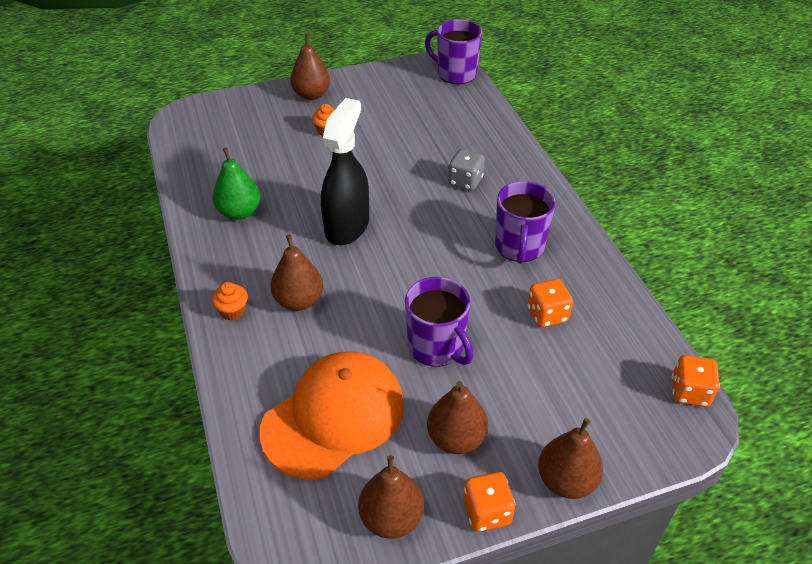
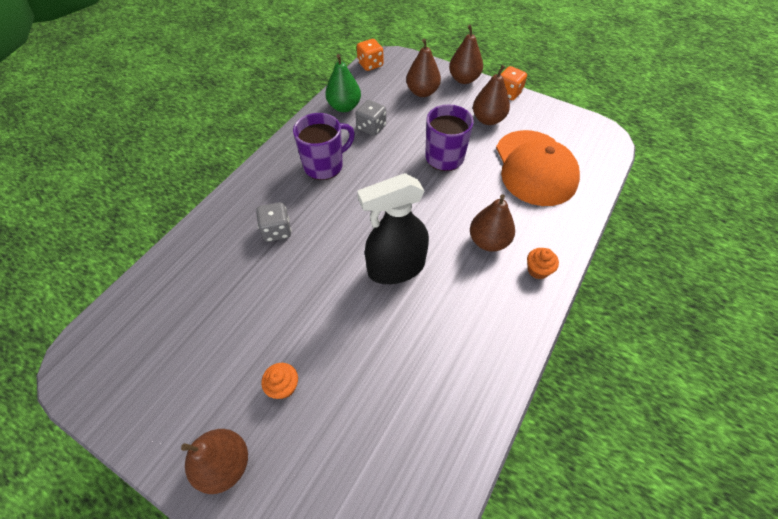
camera: 130 degrees left, 10 degrees up
green pear [213,148,261,220] -> green pear moved to [325,54,361,112]
orange cap [259,351,404,480] -> orange cap turned 105 degrees counterclockwise [496,130,580,206]
brown pear [358,456,424,539] -> brown pear moved to [406,39,441,97]
purple mug [425,19,482,84] -> none
orange dice [527,279,573,327] -> grey dice [356,100,386,136]

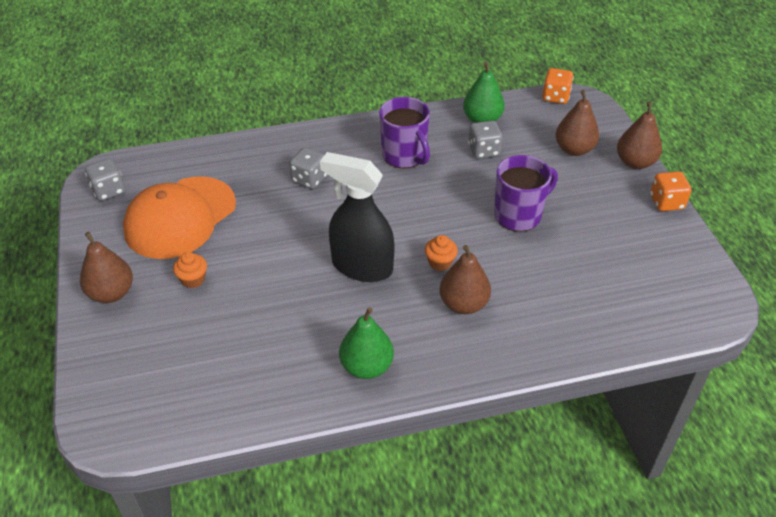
camera: 45 degrees right, 10 degrees down
purple mug [293,113,355,180] -> purple mug turned 45 degrees clockwise [379,97,430,168]
brown pear [473,65,510,125] -> none
orange cap [496,130,580,206] -> orange cap moved to [123,176,236,259]
orange cupcake [527,248,559,279] -> orange cupcake moved to [425,235,458,271]
none -> grey dice [85,158,125,201]
none -> green pear [339,307,394,379]

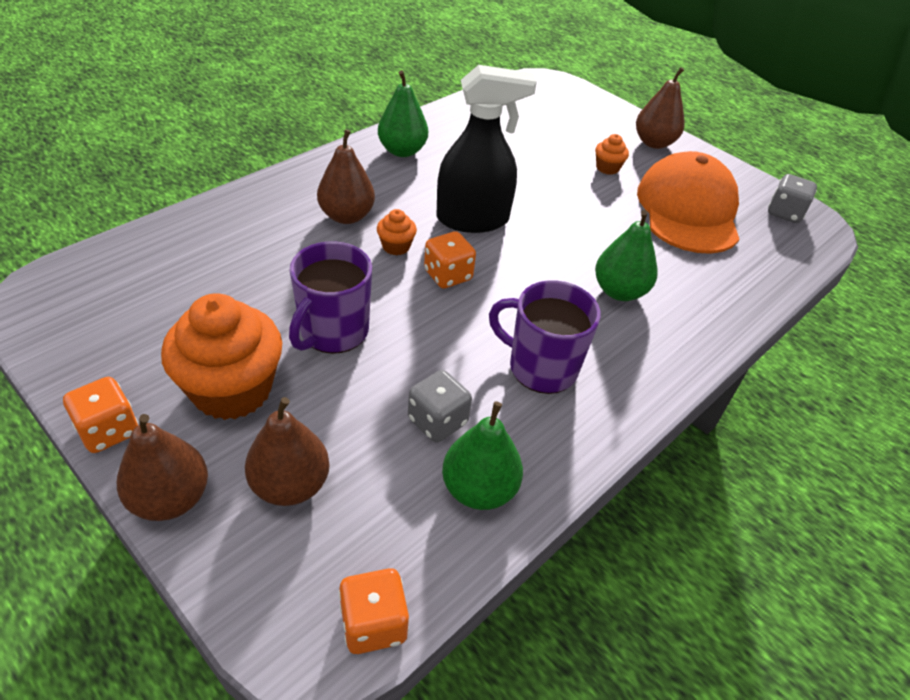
camera: 145 degrees right, 0 degrees up
grey dice [289,147,327,189] -> green pear [595,210,657,301]
none -> orange cupcake [161,293,282,420]
none -> orange dice [424,231,476,289]

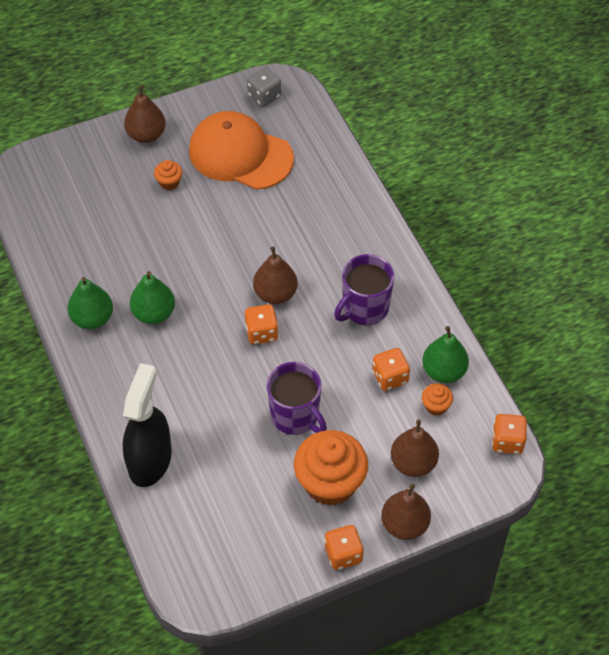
camera: 65 degrees left, 10 degrees up
brown pear [317,129,375,224] -> brown pear moved to [253,246,298,304]
orange cupcake [377,209,417,255] -> orange cupcake moved to [422,383,453,416]
grey dice [408,370,472,443] -> orange dice [372,348,410,391]
black spray bottle [436,65,537,233] -> black spray bottle moved to [123,363,172,487]
green pear [595,210,657,301] -> green pear moved to [130,271,175,324]

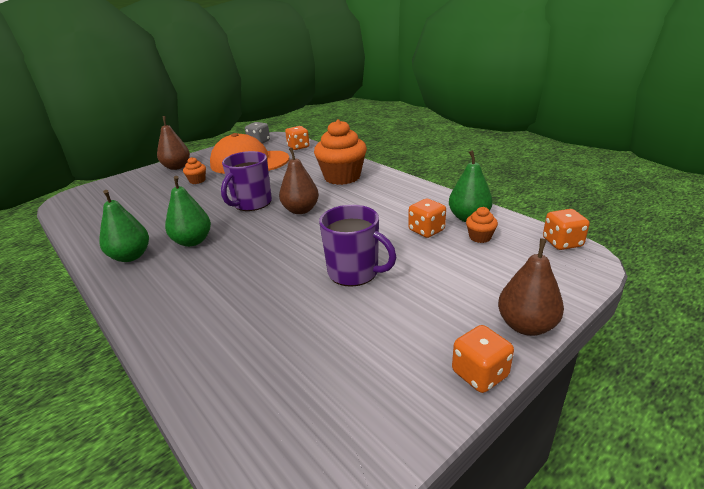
camera: 15 degrees left, 25 degrees down
black spray bottle [123,363,172,487] -> none
orange dice [245,304,278,345] -> orange dice moved to [285,126,309,150]
orange cupcake [294,430,368,506] -> orange cupcake moved to [314,119,367,185]
purple mug [334,254,394,325] -> purple mug moved to [221,151,272,211]
brown pear [391,419,439,477] -> none

